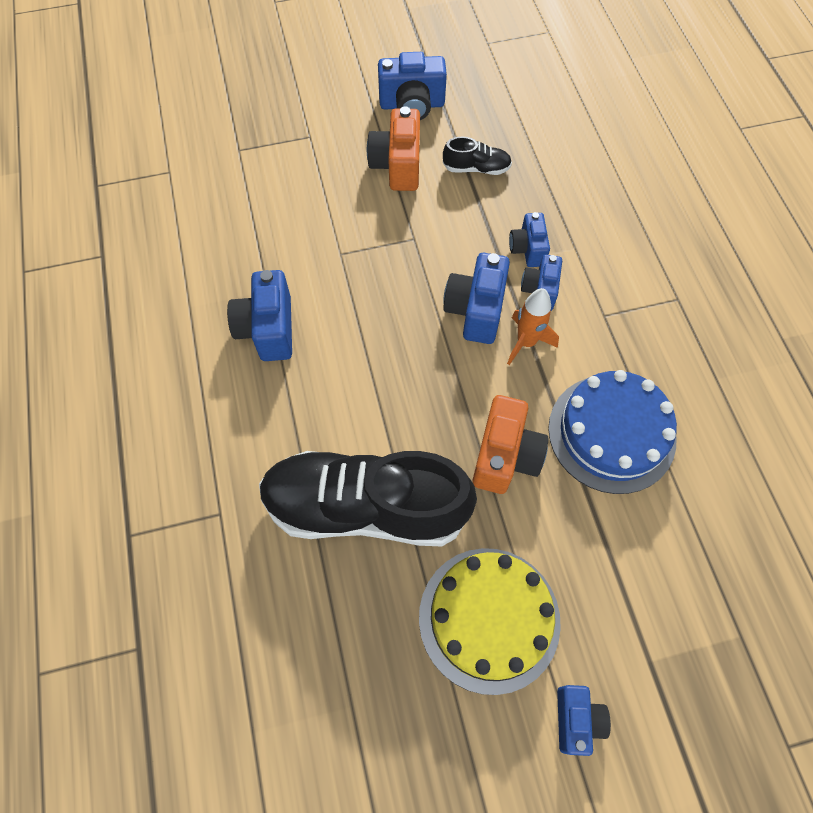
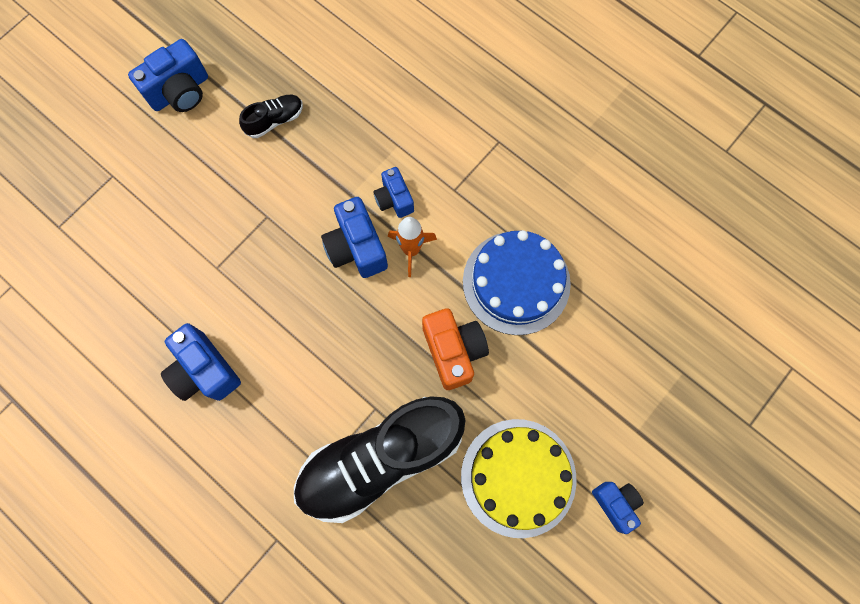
camera: 35 degrees left, 10 degrees up
orange camera [367,106,420,191] -> none
blue camera [509,212,550,267] -> none

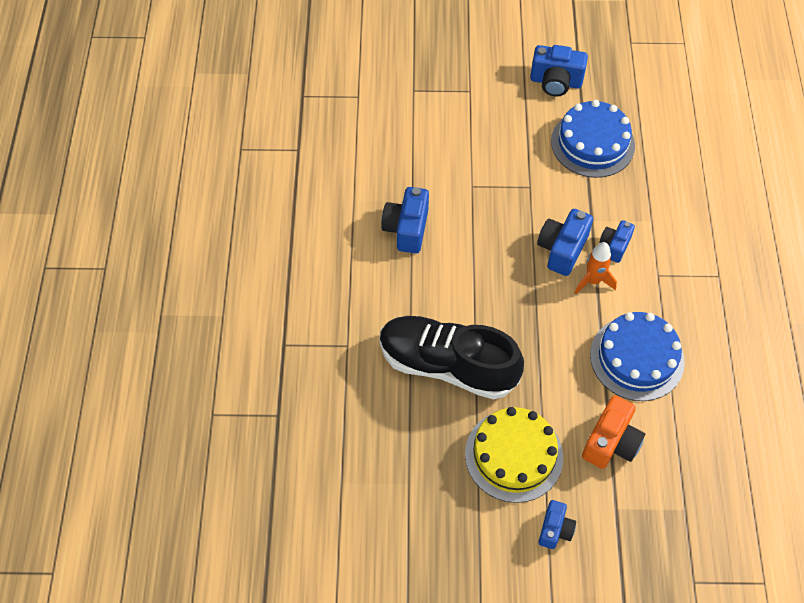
camera: 50 degrees right, 15 degrees down
black shoe [239,95,303,138] -> blue cake [551,100,635,178]
orange camera [422,309,489,390] -> orange camera moved to [582,395,645,469]

